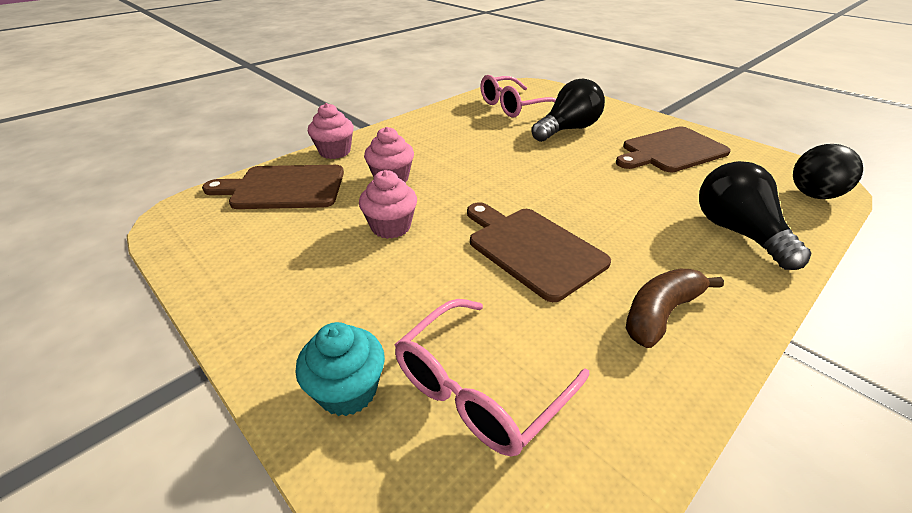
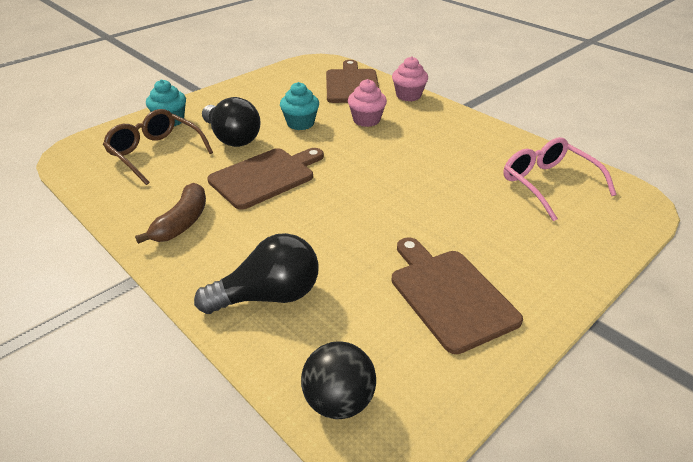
camera: 90 degrees right, 0 degrees up
pink cupcake [359,170,417,239] -> turquoise cupcake [280,82,319,130]
pink glasses [395,299,589,456] -> brown glasses [103,109,213,185]
black light bulb [531,79,605,142] -> black light bulb moved to [202,97,261,147]
brown banana [626,269,724,348] -> brown banana turned 60 degrees clockwise [135,183,206,244]

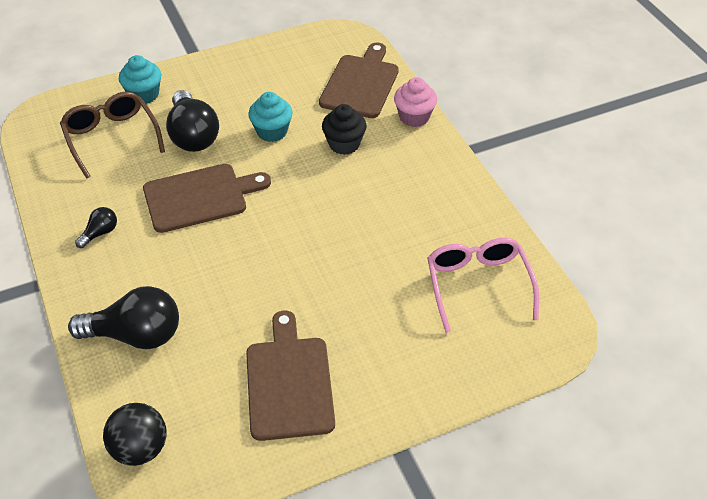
camera: 20 degrees right, 10 degrees up
brown banana [135,183,206,244] -> black light bulb [75,207,117,248]
pink cupcake [348,79,387,127] -> black cupcake [322,104,366,155]

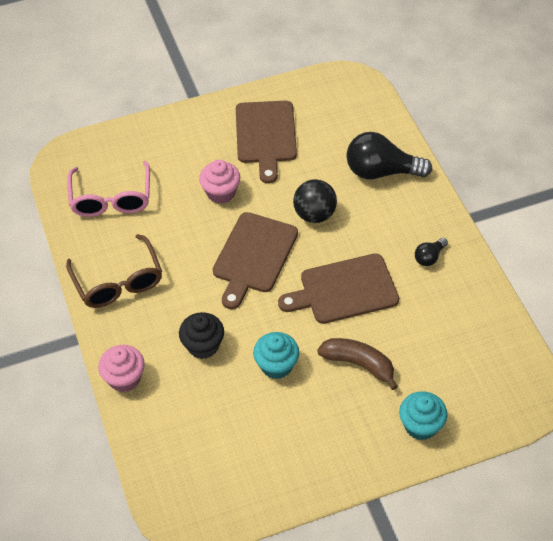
camera: 175 degrees left, 5 degrees up
brown glasses [60,92,165,179] -> brown glasses moved to [66,234,162,308]
black ball [103,403,166,466] -> black ball moved to [293,179,337,223]
black light bulb [166,90,219,152] -> brown banana [317,338,398,390]
brown cutting board [319,42,399,118] -> brown cutting board moved to [213,212,298,309]
none -> pink cupcake [199,160,240,204]

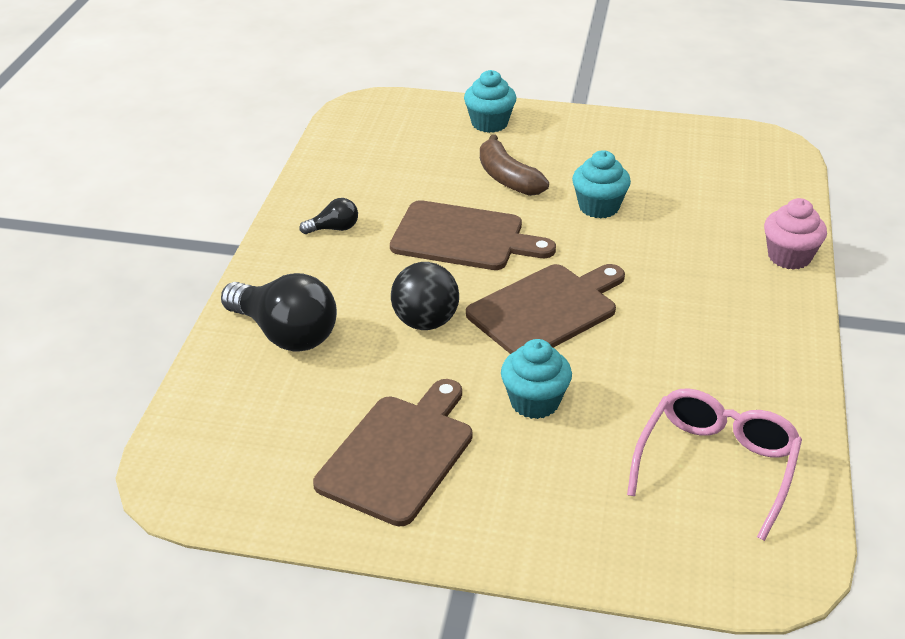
camera: 150 degrees left, 15 degrees down
brown glasses [66,234,162,308] -> none
black cupcake [179,312,224,359] -> none
pink cupcake [199,160,240,204] -> turquoise cupcake [501,339,572,419]

